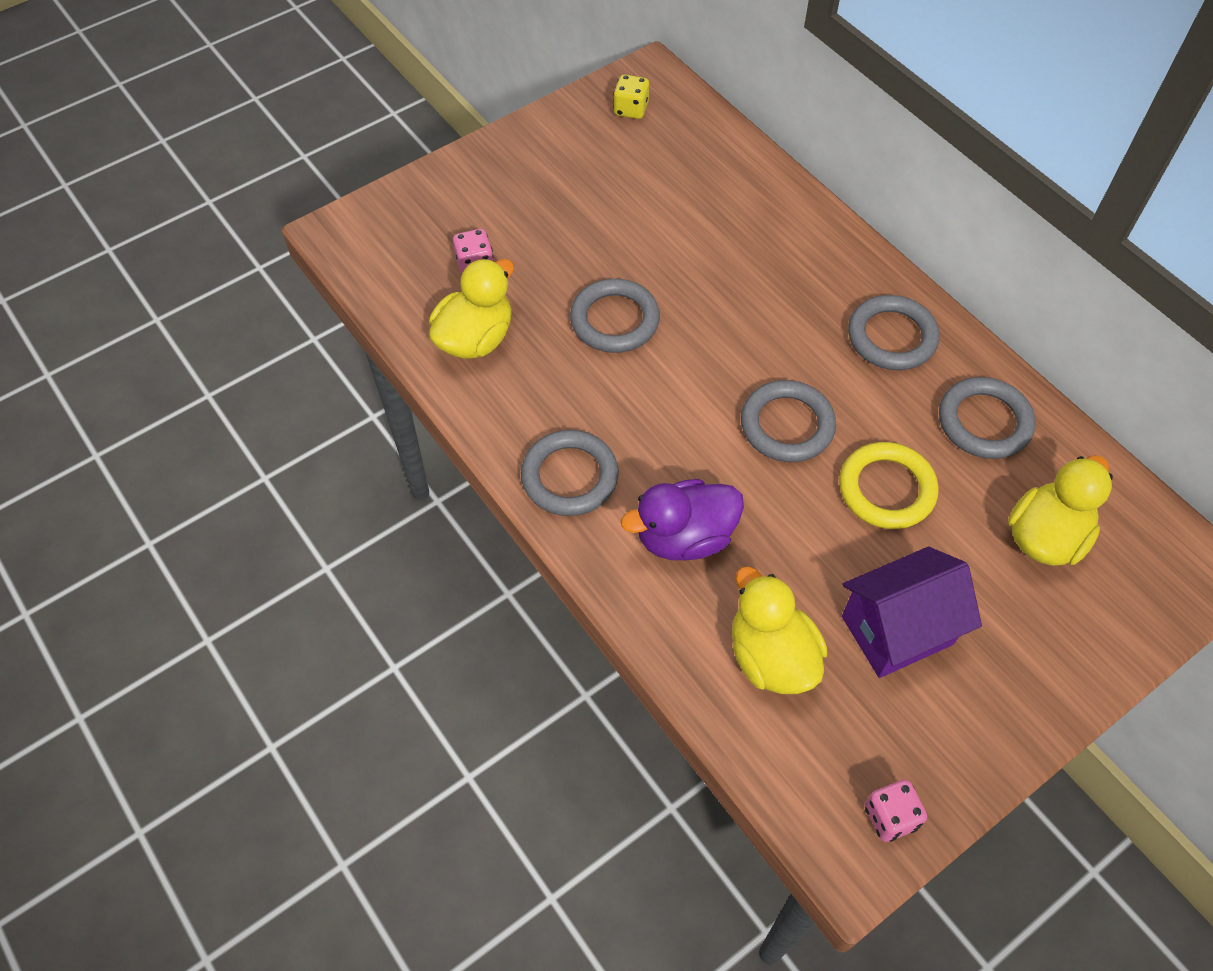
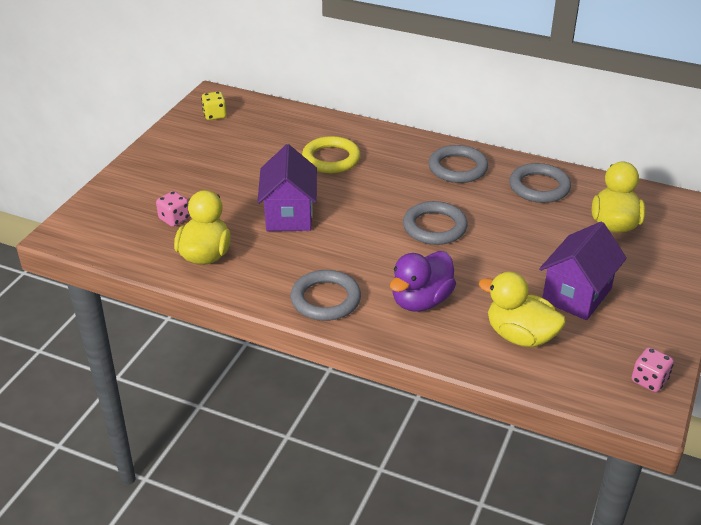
camera: 30 degrees left, 20 degrees down
grey ring [570,279,660,353] -> purple house [257,144,317,231]
yellow ring [839,442,939,529] -> yellow ring moved to [302,136,361,173]

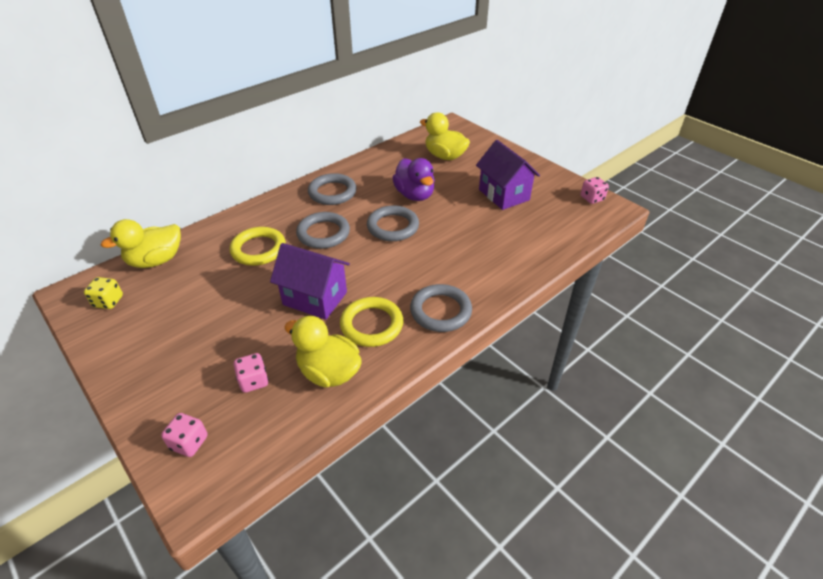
camera: 65 degrees left, 5 degrees up
purple duck [390,251,456,312] -> purple duck moved to [392,158,435,201]
yellow duck [479,272,566,347] -> yellow duck moved to [101,219,181,268]
grey ring [509,163,571,203] -> grey ring moved to [296,212,350,249]
none -> pink dice [161,413,208,457]
none -> yellow ring [340,297,403,347]

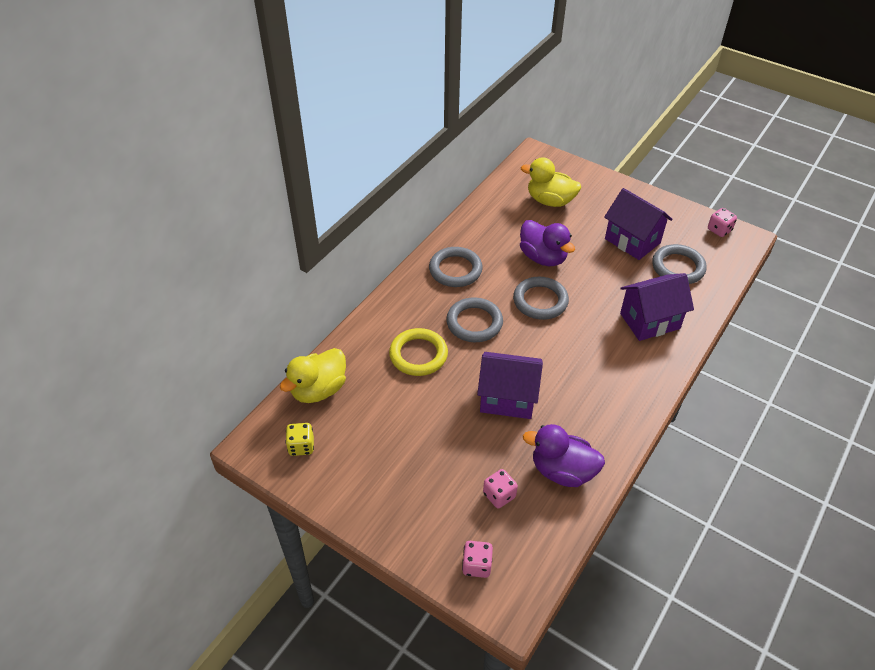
camera: 15 degrees left, 5 degrees up
yellow duck [284,316,362,388] -> purple duck [523,424,605,487]
yellow ring [340,297,403,347] -> none
grey ring [410,284,472,332] -> grey ring moved to [652,244,707,284]
none -> purple house [620,273,694,341]

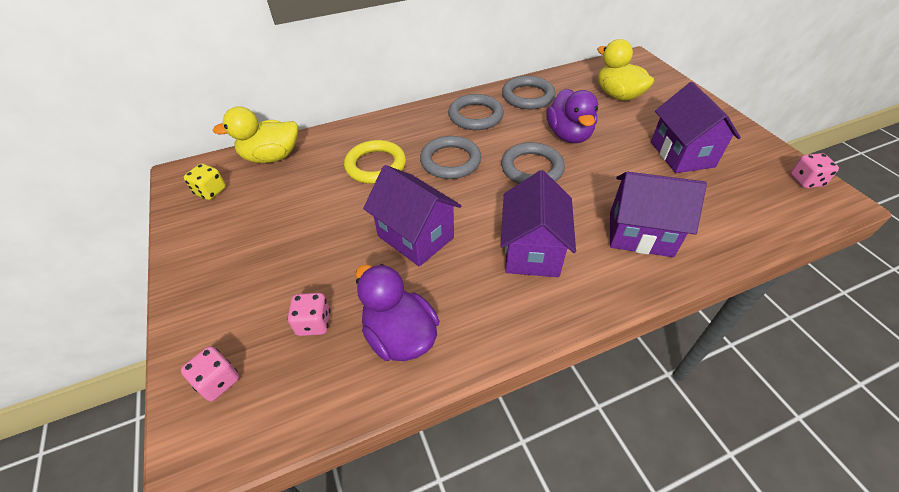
camera: 35 degrees right, 0 degrees up
grey ring [652,244,707,284] -> grey ring moved to [502,76,555,109]
none -> purple house [501,170,576,277]

